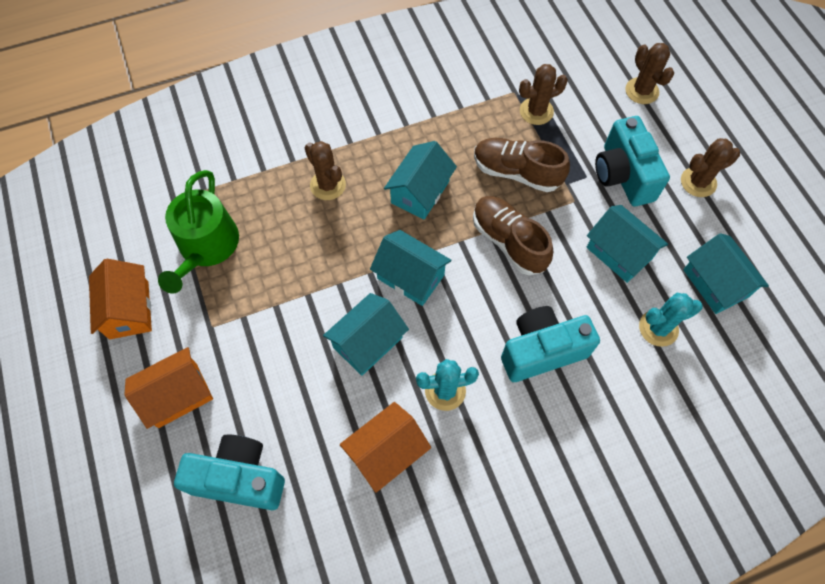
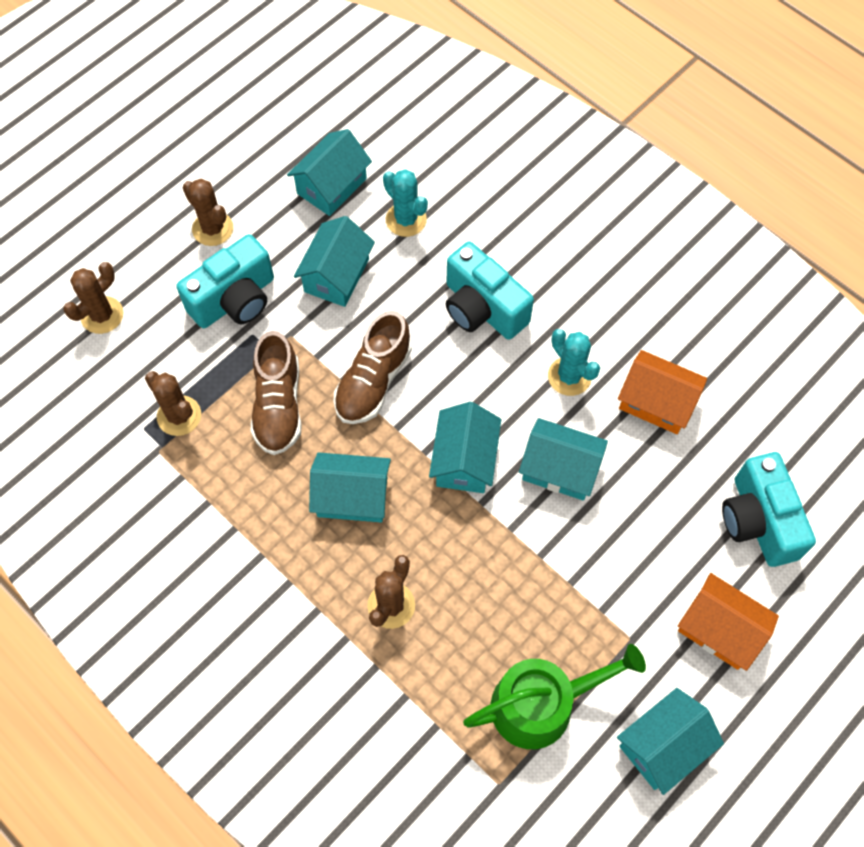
camera: 115 degrees left, 0 degrees up
orange house [89,259,152,339] -> turquoise house [617,688,724,795]

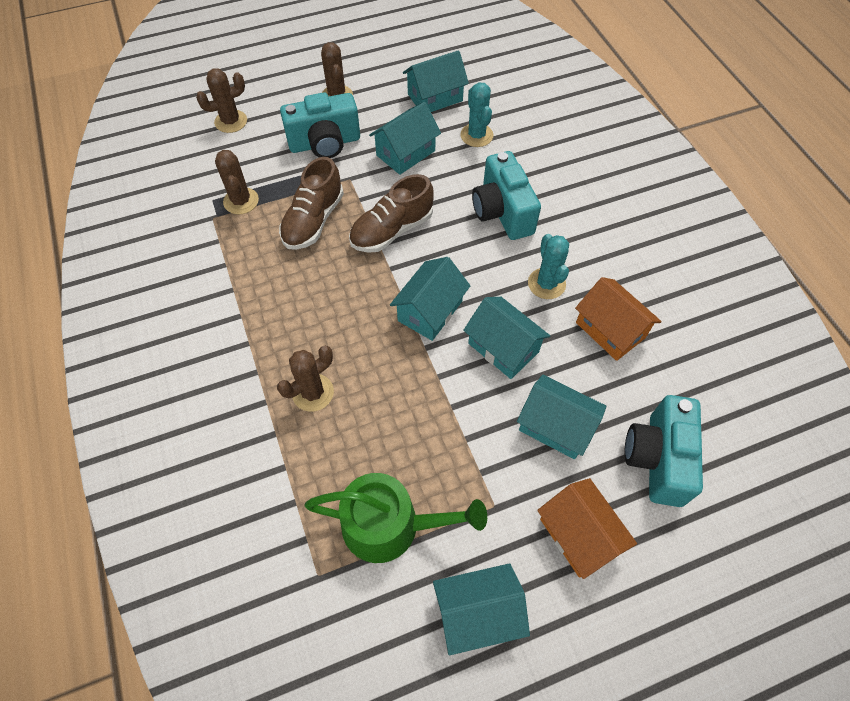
camera: 25 degrees right, 5 degrees down
turquoise house [309,452,391,522] -> turquoise house moved to [517,375,607,459]

